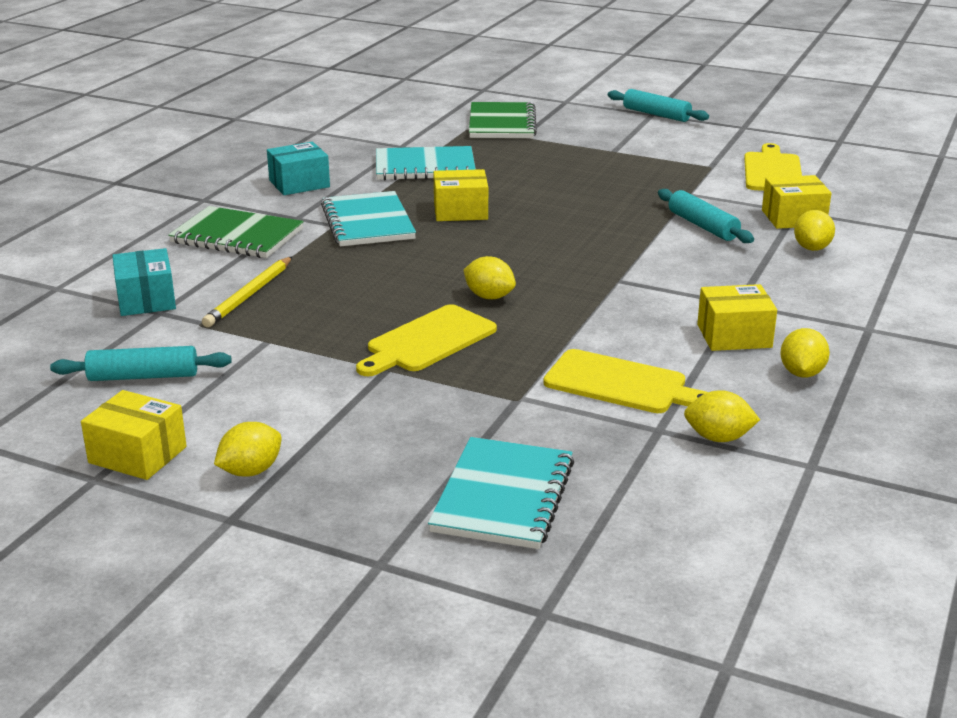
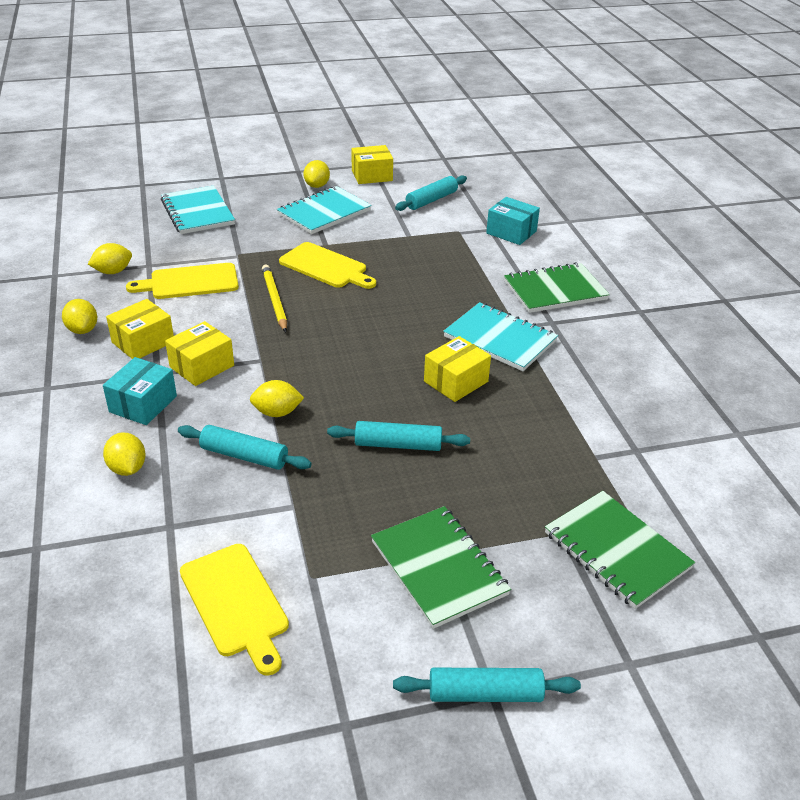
camera: 140 degrees right, 10 degrees up
yellow pencil [202,257,292,327] -> yellow pencil moved to [262,264,287,332]
turquoise box [267,142,330,195] -> turquoise box moved to [103,357,177,425]
yellow cutting board [356,304,497,376] -> yellow cutting board turned 120 degrees clockwise [279,242,376,289]
turquoise notebook [376,146,476,180] -> turquoise notebook moved to [277,186,372,234]
yellow lemon [463,256,516,299] -> yellow lemon moved to [250,380,304,417]
yellow box [762,175,832,229] -> yellow box moved to [165,321,234,386]
none -> turquoise rolling pin [327,421,470,451]
none -> green notebook [371,506,511,629]

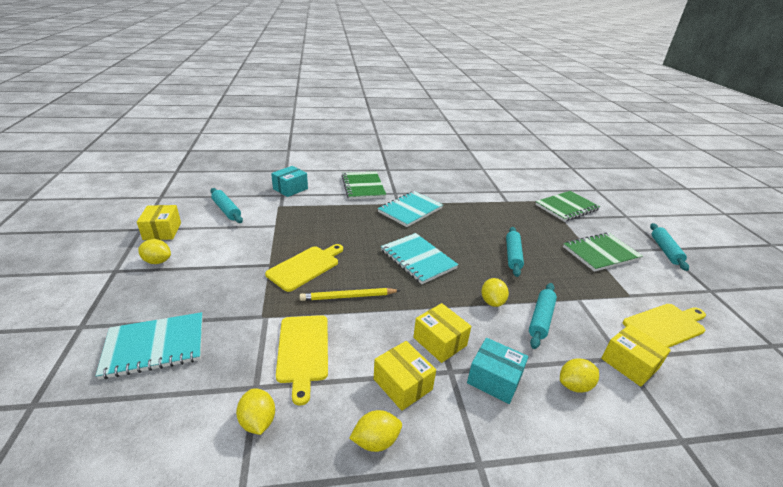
camera: 85 degrees left, 5 degrees down
turquoise notebook [277,186,372,234] -> turquoise notebook moved to [381,233,459,284]
yellow box [424,336,491,402] -> yellow box moved to [601,324,671,387]

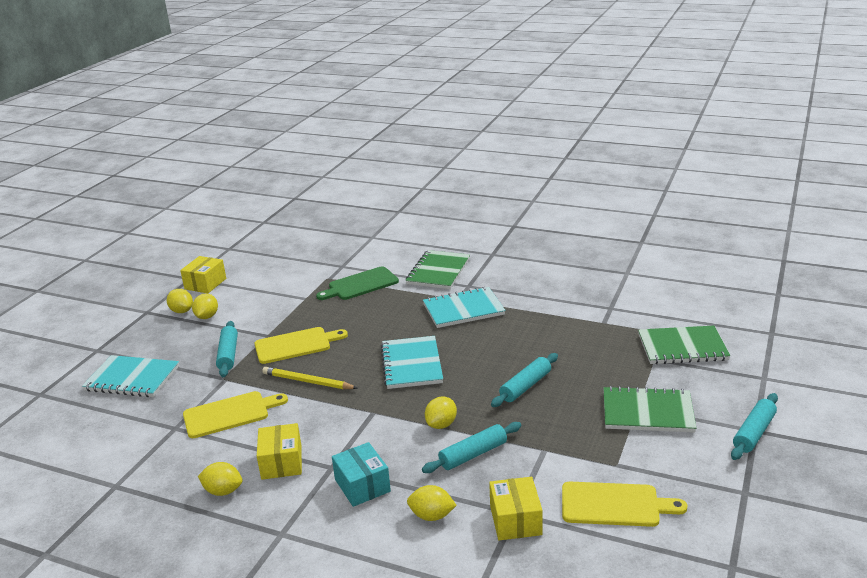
camera: 35 degrees right, 5 degrees down
turquoise rolling pin [211,188,243,223] -> turquoise rolling pin moved to [216,321,238,377]
yellow lemon [236,388,275,435] -> yellow lemon moved to [192,293,218,319]
turquoise box [271,166,308,197] -> none
yellow cutting board [276,315,328,406] -> yellow cutting board turned 135 degrees counterclockwise [183,391,288,438]
yellow box [413,303,471,363] -> none
none -> green cutting board [316,266,399,300]

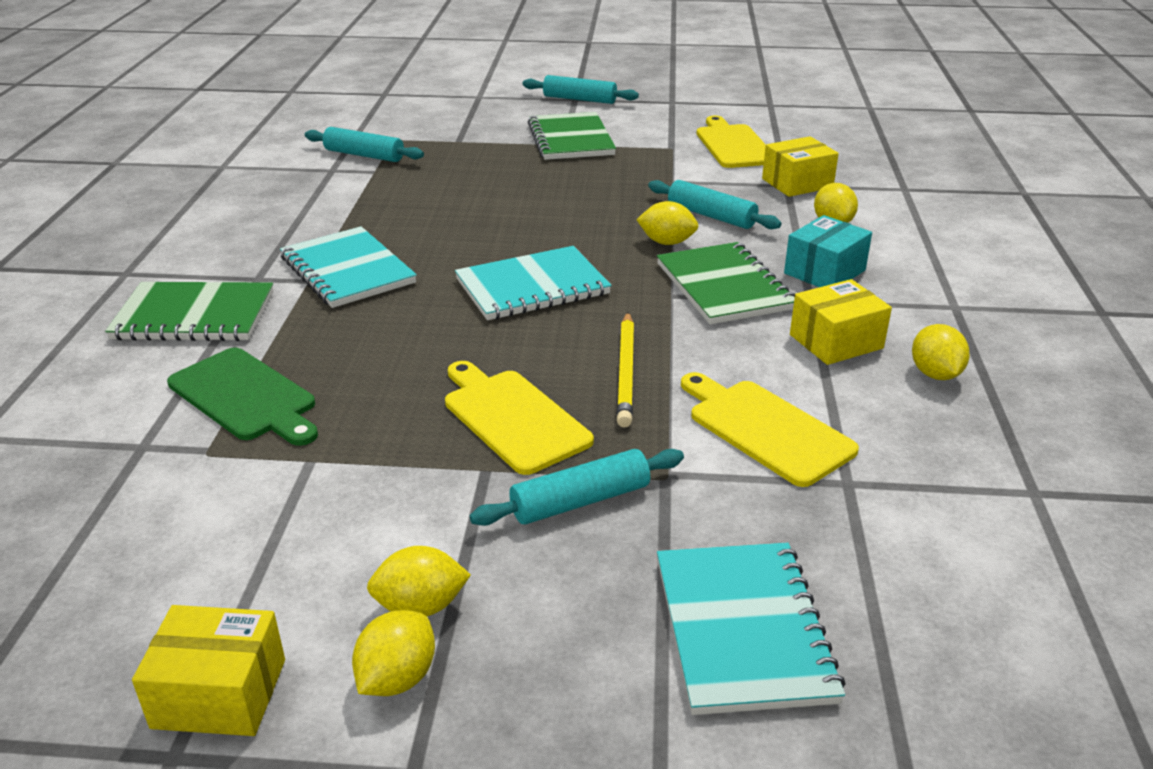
camera: 110 degrees left, 5 degrees up
turquoise rolling pin [491,353,558,407] -> turquoise rolling pin moved to [305,127,424,162]
green notebook [638,326,731,364] -> green notebook moved to [657,242,795,325]

